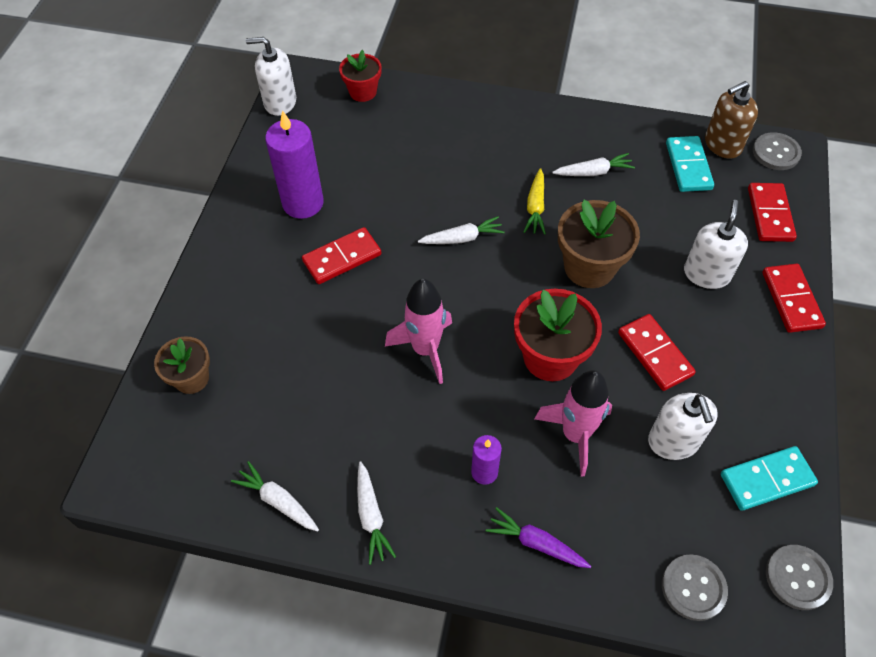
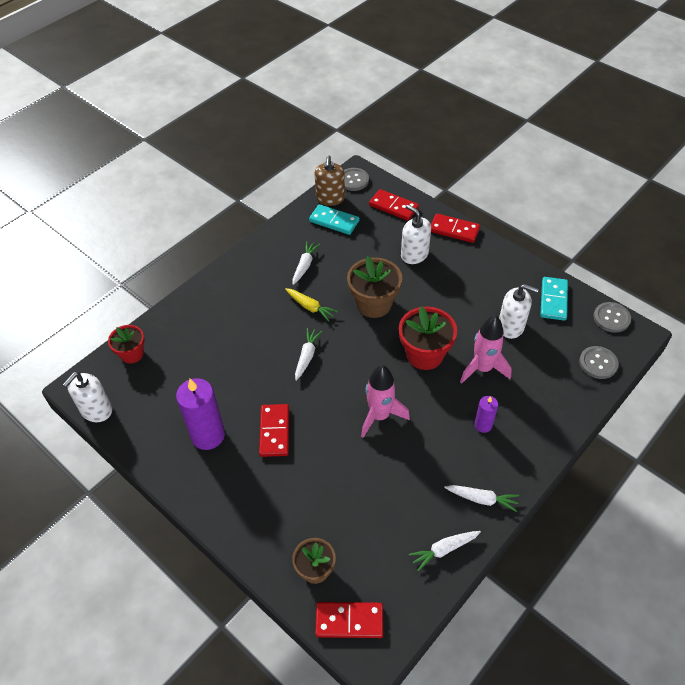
camera: 60 degrees left, 5 degrees down
purple carrot [486,507,591,568] -> none
red domino [618,314,696,391] -> red domino moved to [315,602,383,638]

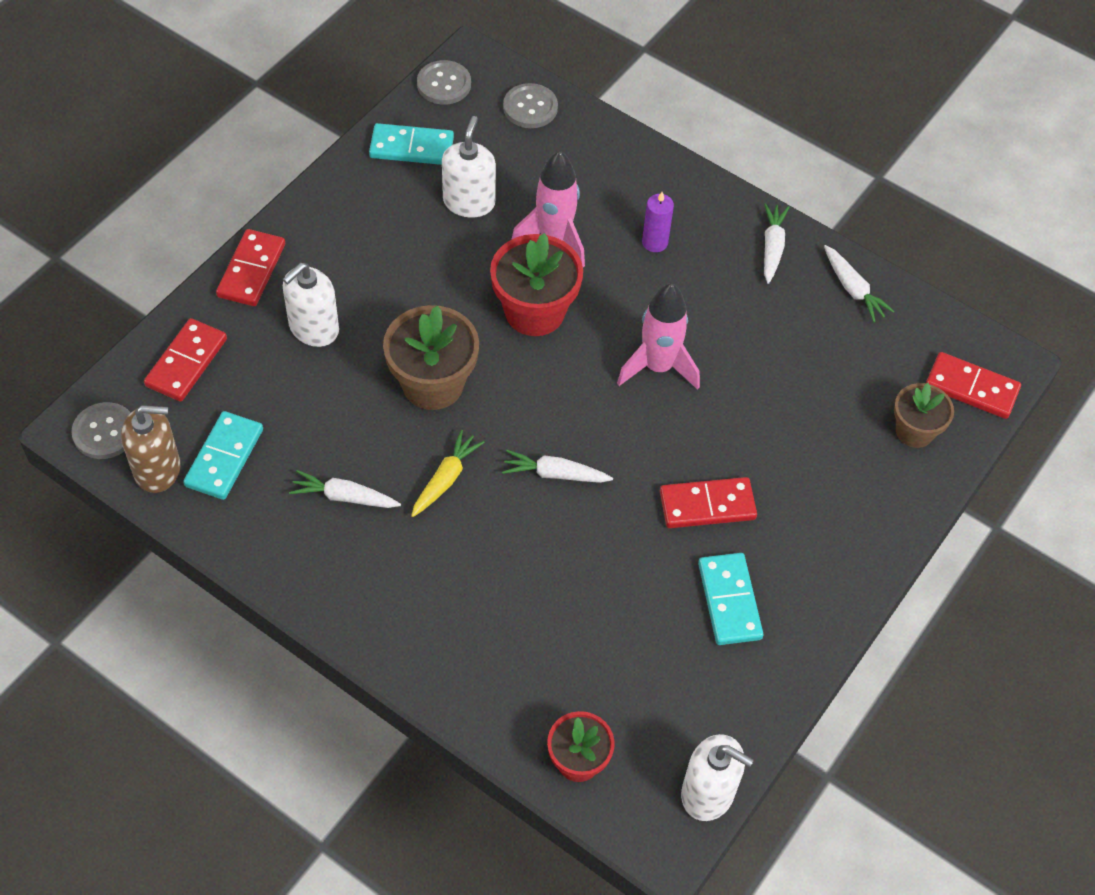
camera: 100 degrees left, 5 degrees up
purple candle [176,378,225,450] -> turquoise domino [698,553,763,645]
red domino [315,602,383,638] -> red domino turned 60 degrees counterclockwise [926,352,1021,419]

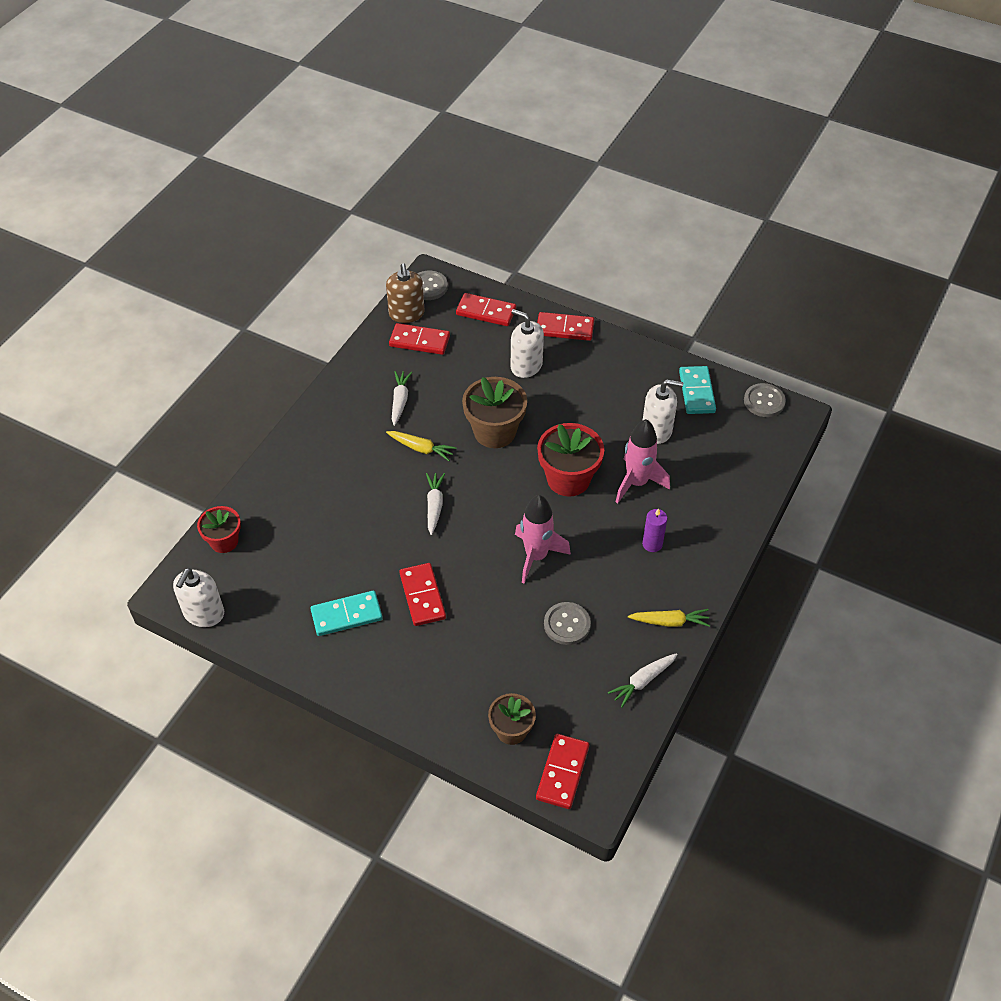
camera: 85 degrees right, 5 degrees down
turquoise domino [183,411,263,500] -> red domino [389,323,450,355]
grey button [503,83,558,128] -> grey button moved to [544,602,591,645]
white carrot [764,203,789,284] -> yellow carrot [628,609,710,627]

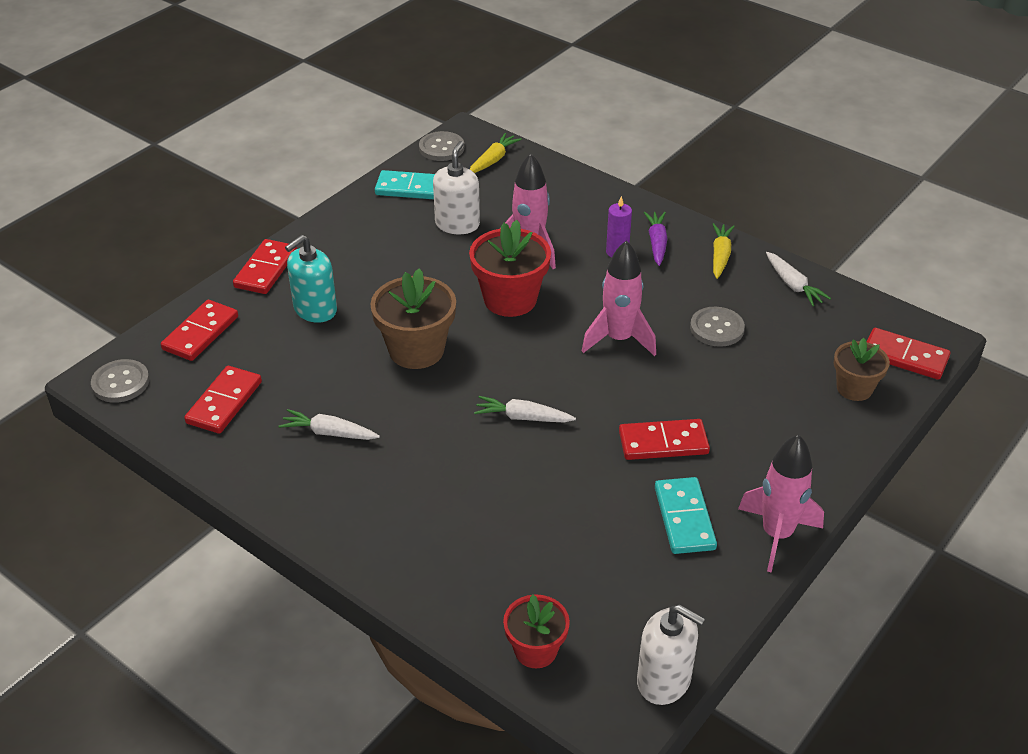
camera: 80 degrees left, 10 degrees down
brown soap dispenser [386,263,424,323] -> none
yellow carrot [386,431,457,461] -> yellow carrot moved to [470,133,522,173]
white soap dispenser [511,309,544,378] -> turquoise soap dispenser [285,235,337,323]
none -> purple carrot [644,212,667,266]
none -> pink rocket [738,434,824,573]

